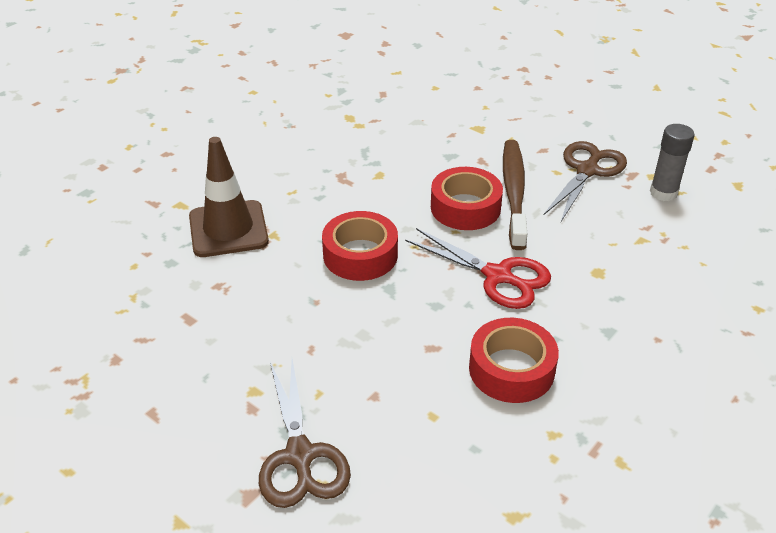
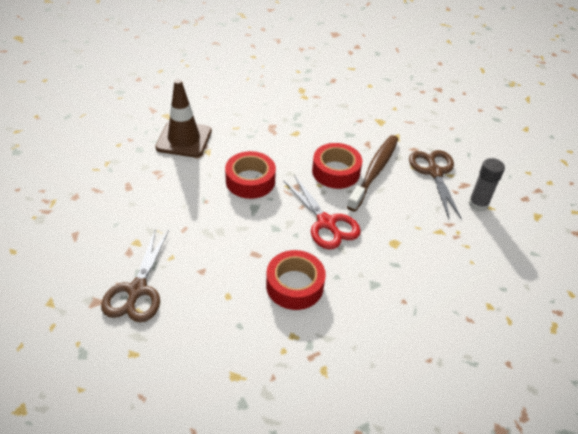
camera: 20 degrees right, 5 degrees up
brown scissors [544,141,627,222] -> brown scissors turned 60 degrees counterclockwise [409,150,462,220]

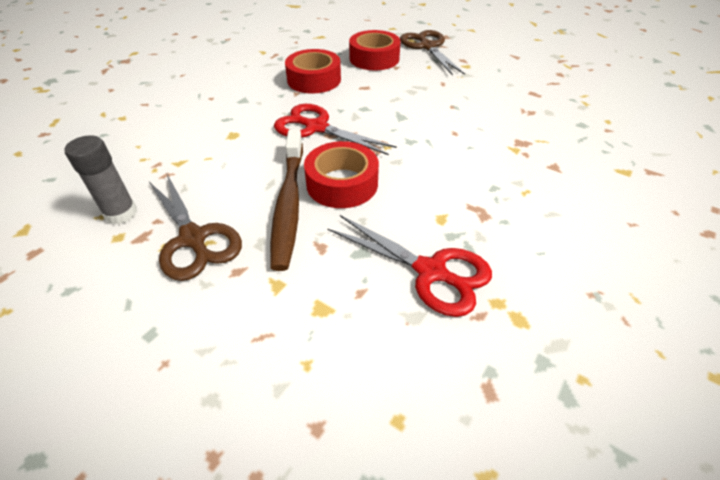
camera: 155 degrees right, 0 degrees up
brown traffic cone [155,79,212,158] -> none
red tape [225,151,276,199] -> red tape moved to [349,30,401,70]
none -> red scissors [327,215,492,317]

